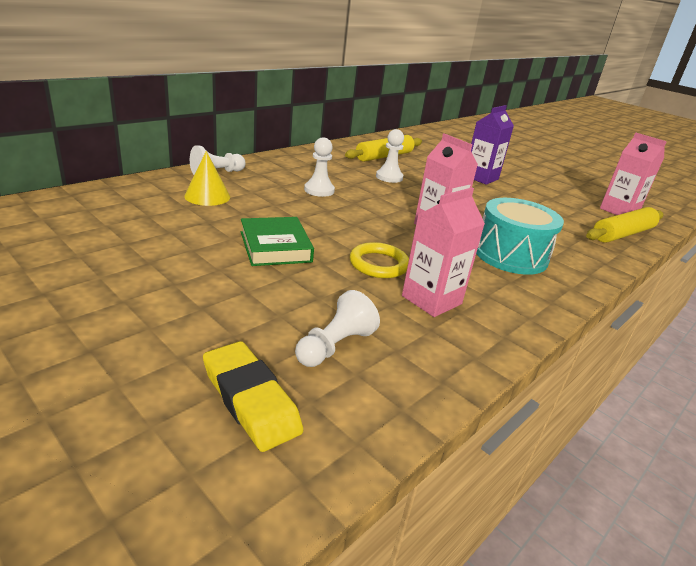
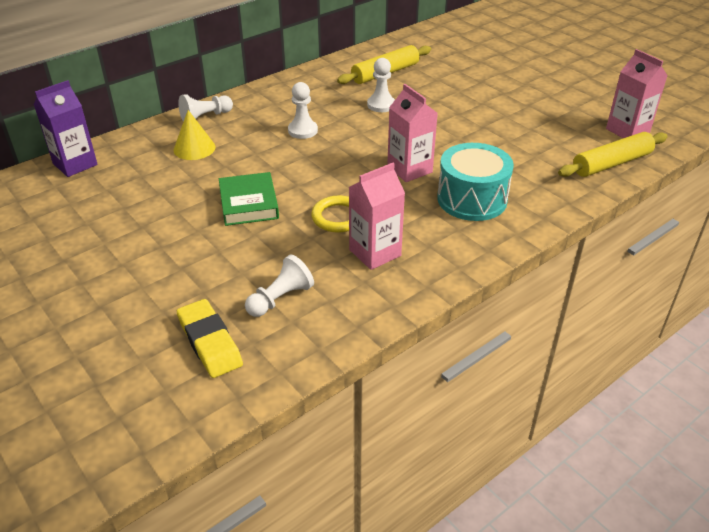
camera: 10 degrees right, 10 degrees up
purple carton [471,105,514,185] -> purple carton moved to [34,80,98,177]

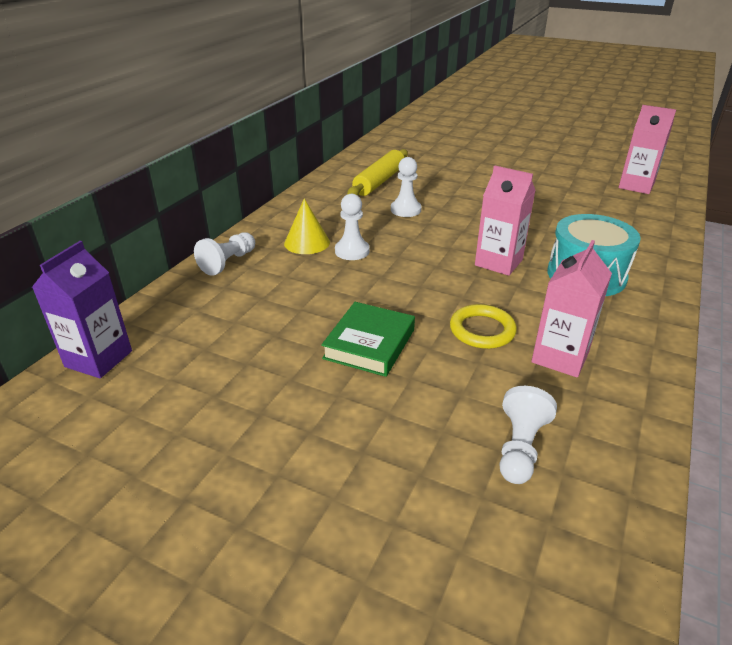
camera: 25 degrees left, 5 degrees down
yellow cone [174,110,215,160] -> yellow cone moved to [284,198,330,254]
yellow eraser [177,299,243,378] -> none
green book [219,172,279,226] -> green book turned 60 degrees clockwise [321,302,415,377]
yellow rolling pin [558,132,668,177] -> none

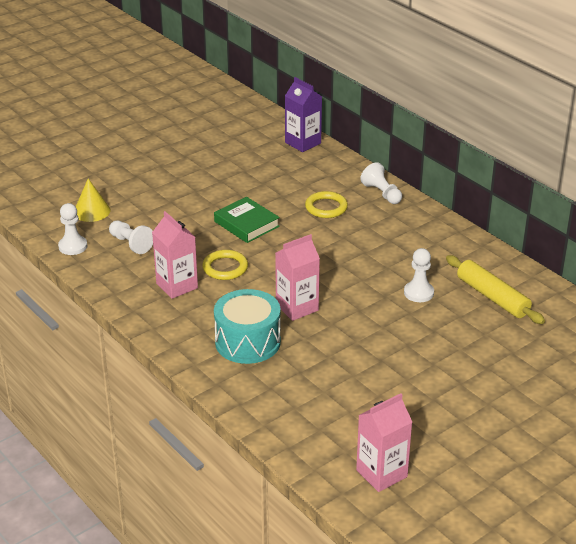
camera: 115 degrees right, 0 degrees up
yellow cone [284,198,330,254] -> yellow cone moved to [76,179,111,222]
white pawn [335,194,369,260] -> white pawn moved to [58,203,87,255]
none -> yellow ring [305,191,348,218]

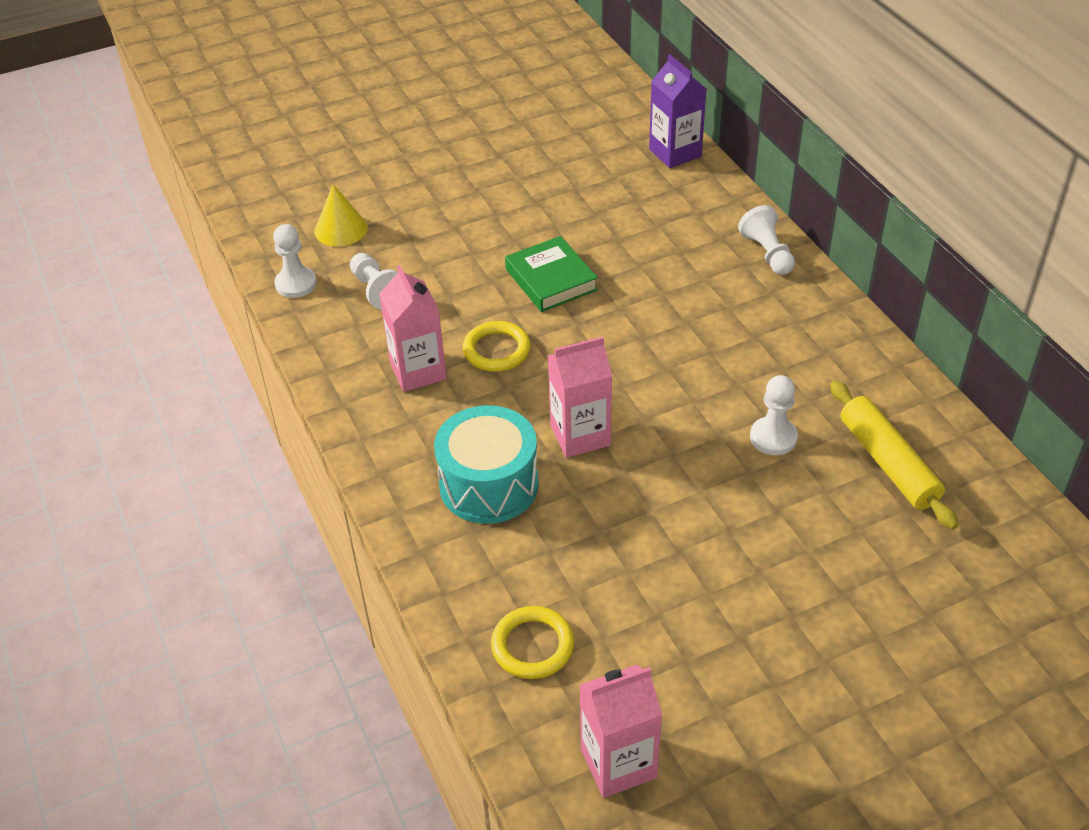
camera: 15 degrees right, 10 degrees up
yellow ring [305,191,348,218] -> yellow ring moved to [491,606,575,679]

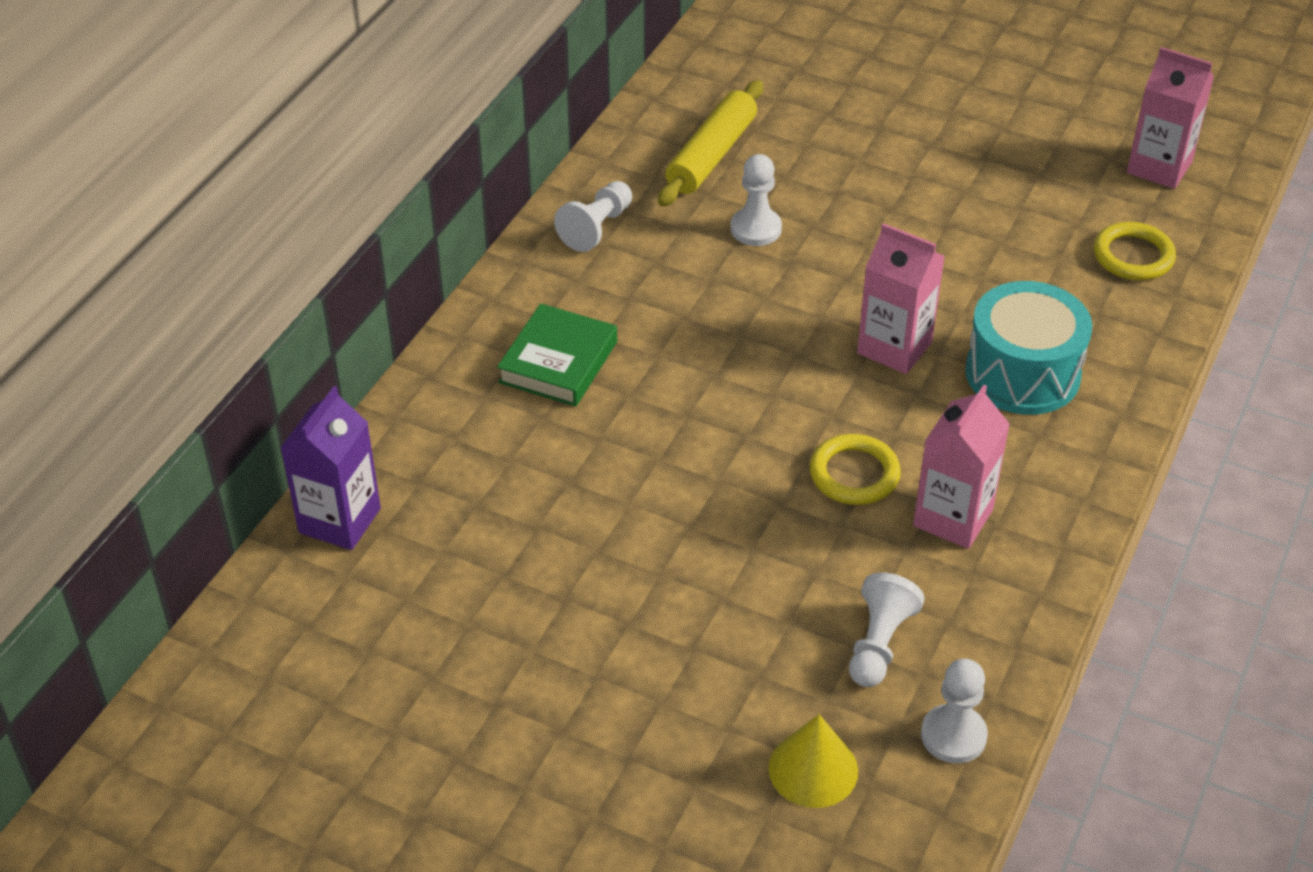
camera: 130 degrees left, 0 degrees up
green book [505,236,598,312] -> green book moved to [497,303,617,407]
white pawn [738,205,795,275] -> white pawn moved to [554,181,632,252]

